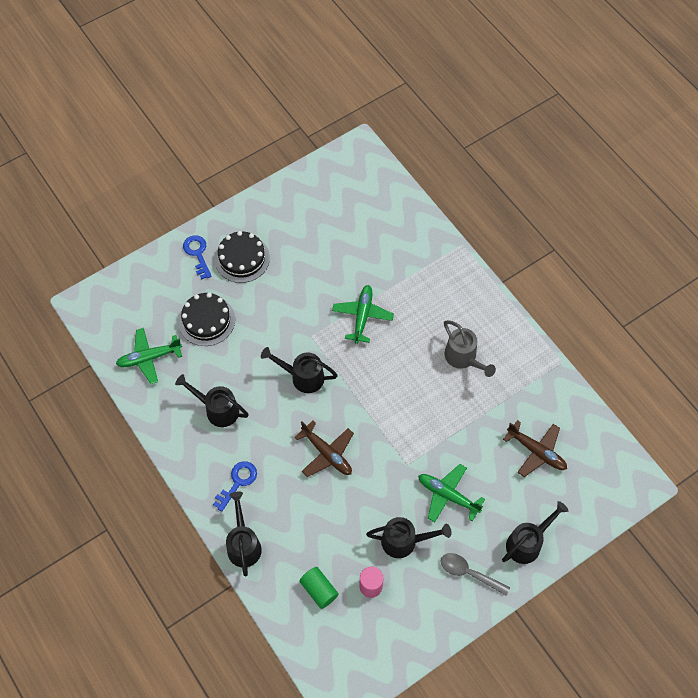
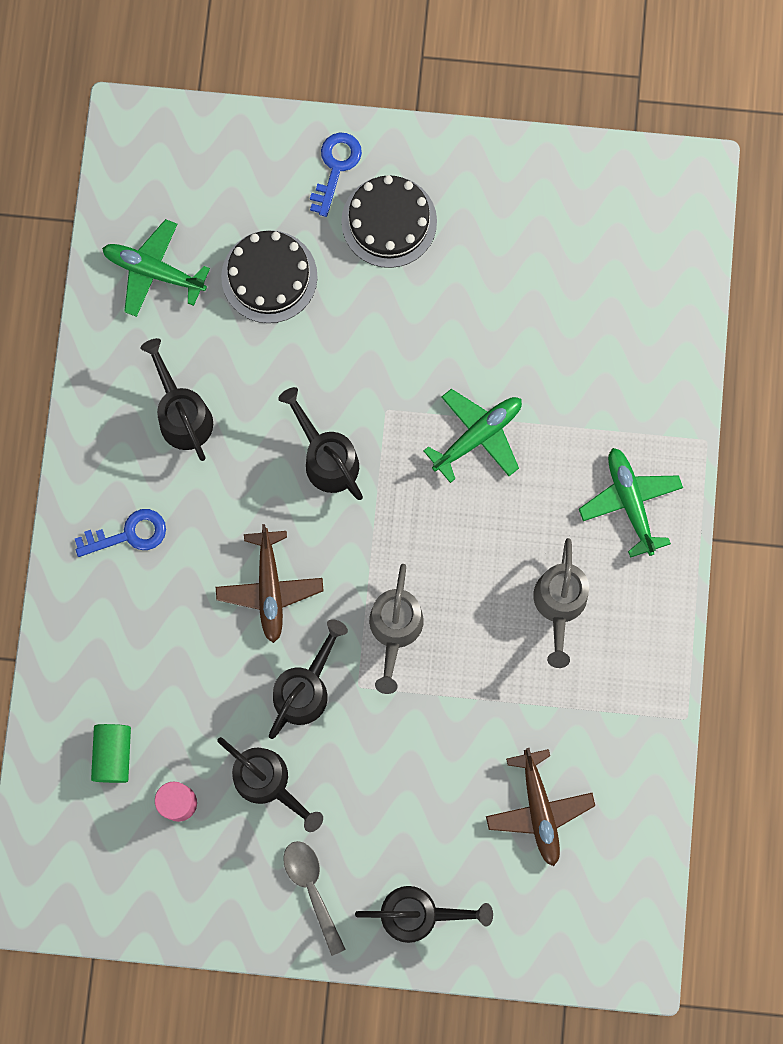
camera: 40 degrees right, 15 degrees up
black watering can [226,492,262,577] -> black watering can moved to [269,619,348,739]
green plane [418,464,485,522] -> green plane moved to [579,448,683,558]
none -> grey watering can [369,564,424,694]

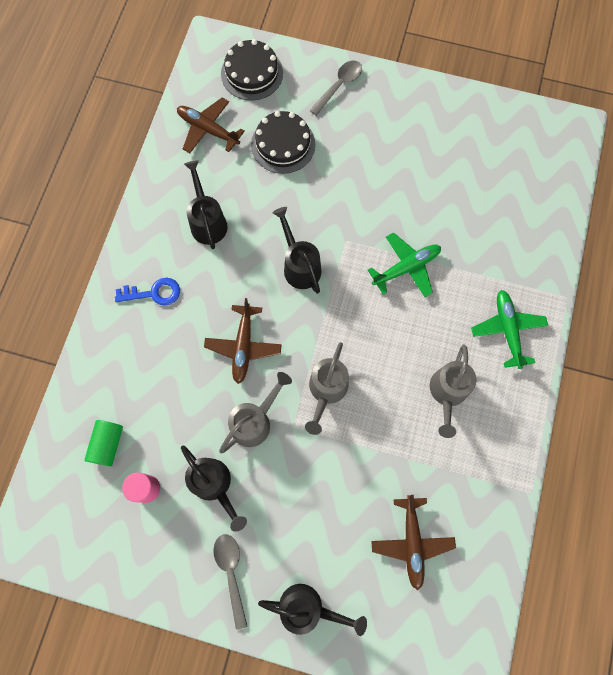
camera: 10 degrees right, 5 degrees down
green plane [102,219,210,317] -> brown plane [177,98,245,153]
black watering can [269,619,348,739] -> grey watering can [219,372,292,453]
blue key [310,133,362,217] -> grey spoon [309,60,362,116]
black cake [341,175,437,268] -> black cake moved to [221,39,283,100]

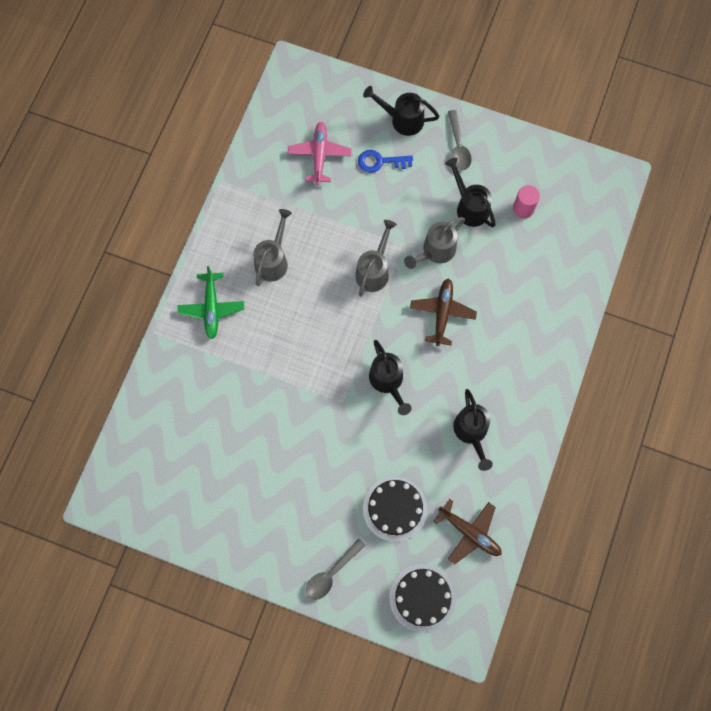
camera: 175 degrees left, 0 degrees up
green cylinder [84,420,123,467] -> none
blue key [115,278,180,306] -> blue key moved to [358,150,413,173]
green plane [368,232,441,297] -> none
brown plane [371,495,456,590] -> pink plane [288,122,352,185]

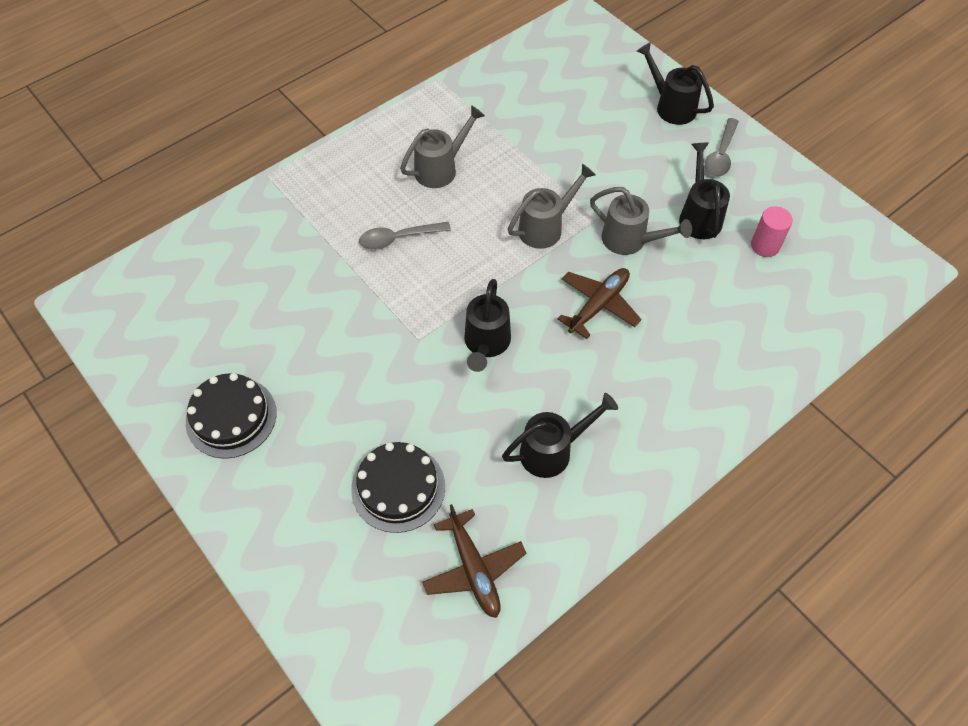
camera: 30 degrees right, 15 degrees down
green plane [178,266,244,339] -> none
pink plane [288,122,352,185] -> none
grey spoon [306,539,366,600] -> grey spoon moved to [359,222,451,250]
blue key [358,150,413,173] -> none
black cake [389,564,456,632] -> black cake moved to [186,373,276,459]
grey watering can [404,217,465,269] -> grey watering can turned 135 degrees counterclockwise [590,187,692,255]
black watering can [453,389,493,471] -> black watering can turned 135 degrees counterclockwise [502,393,618,478]

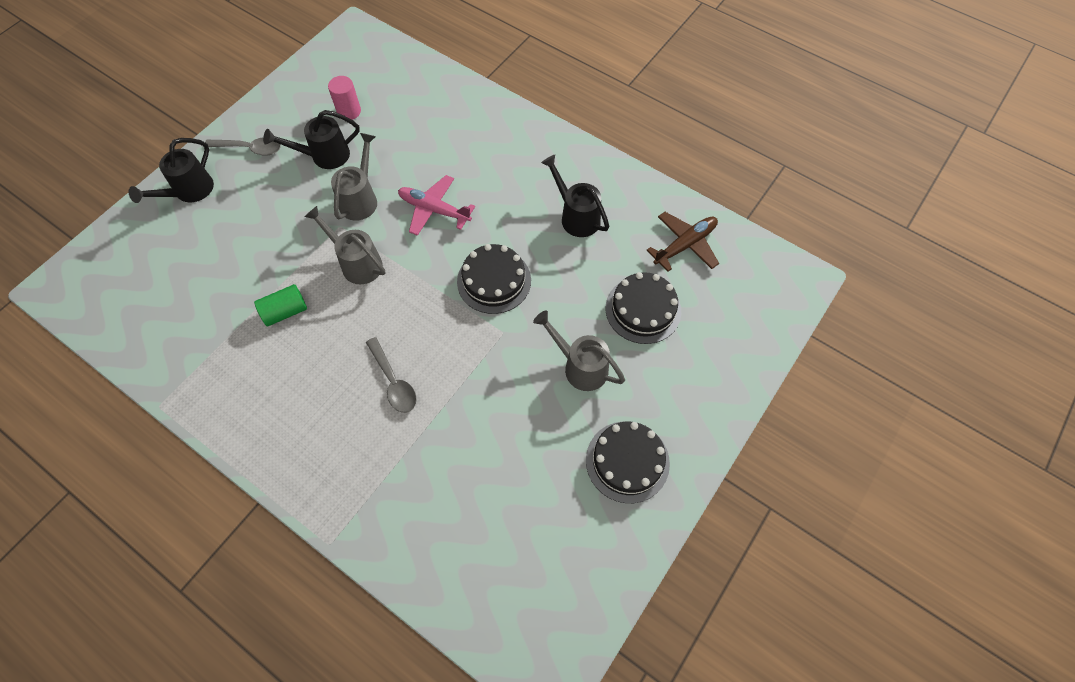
camera: 105 degrees left, 5 degrees up
grey watering can [400,105,485,188] -> grey watering can moved to [533,310,625,391]
black watering can [464,279,511,372] -> black cake [457,244,531,314]
brown plane [557,268,642,339] -> pink plane [398,175,475,236]
none -> green cylinder [254,284,307,326]

